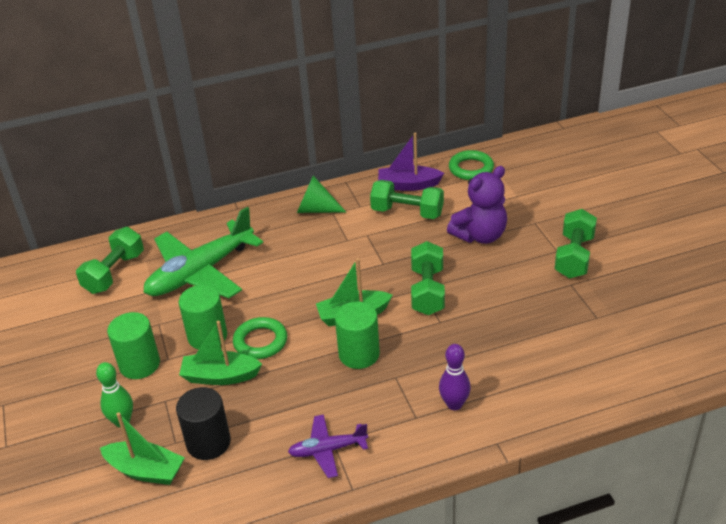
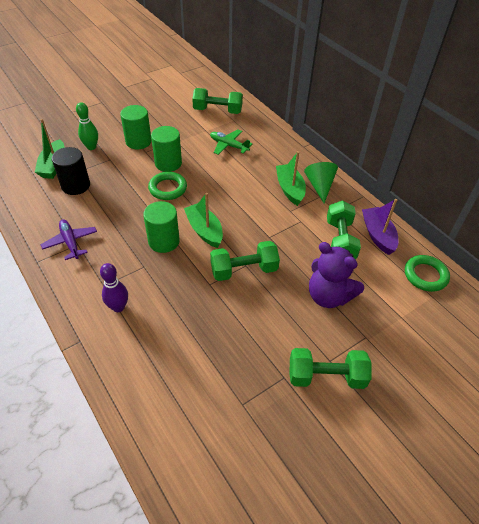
camera: 70 degrees right, 10 degrees up
green plane [144,207,263,298] -> green plane [210,129,252,155], size x0.50
green boat [179,321,262,385] -> green boat moved to [276,151,306,206]

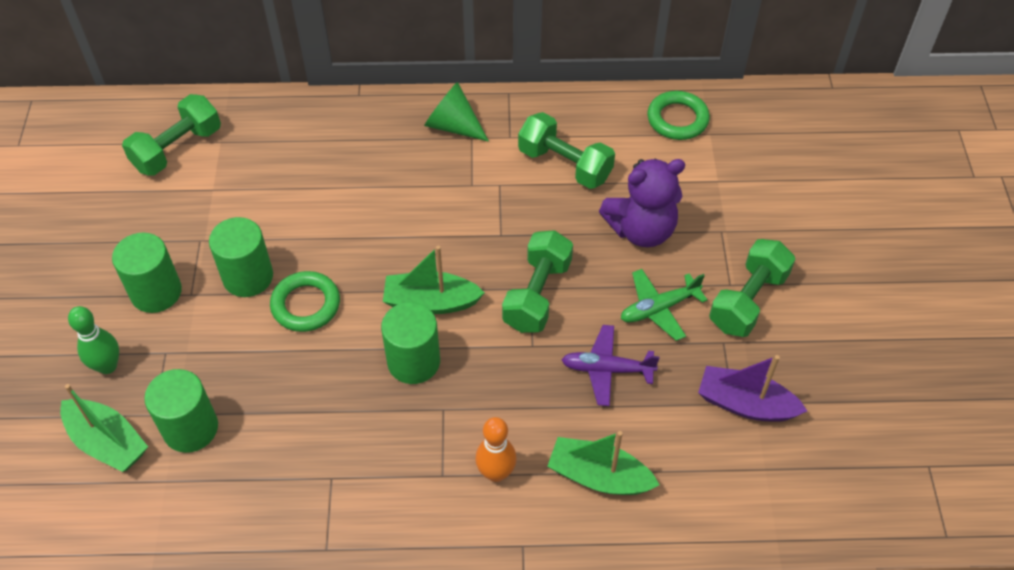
camera: 55 degrees left, 5 degrees up
purple plane [40,219,97,260] -> purple plane moved to [562,325,660,406]
black cylinder [52,147,90,195] -> green cylinder [144,369,218,453]
purple bowling pin [100,263,128,312] -> orange bowling pin [475,417,517,482]
green plane [210,129,252,155] -> green plane moved to [621,269,707,341]
green boat [276,151,306,206] -> green boat moved to [547,431,660,495]
purple boat [362,199,398,255] -> purple boat moved to [698,355,807,422]

